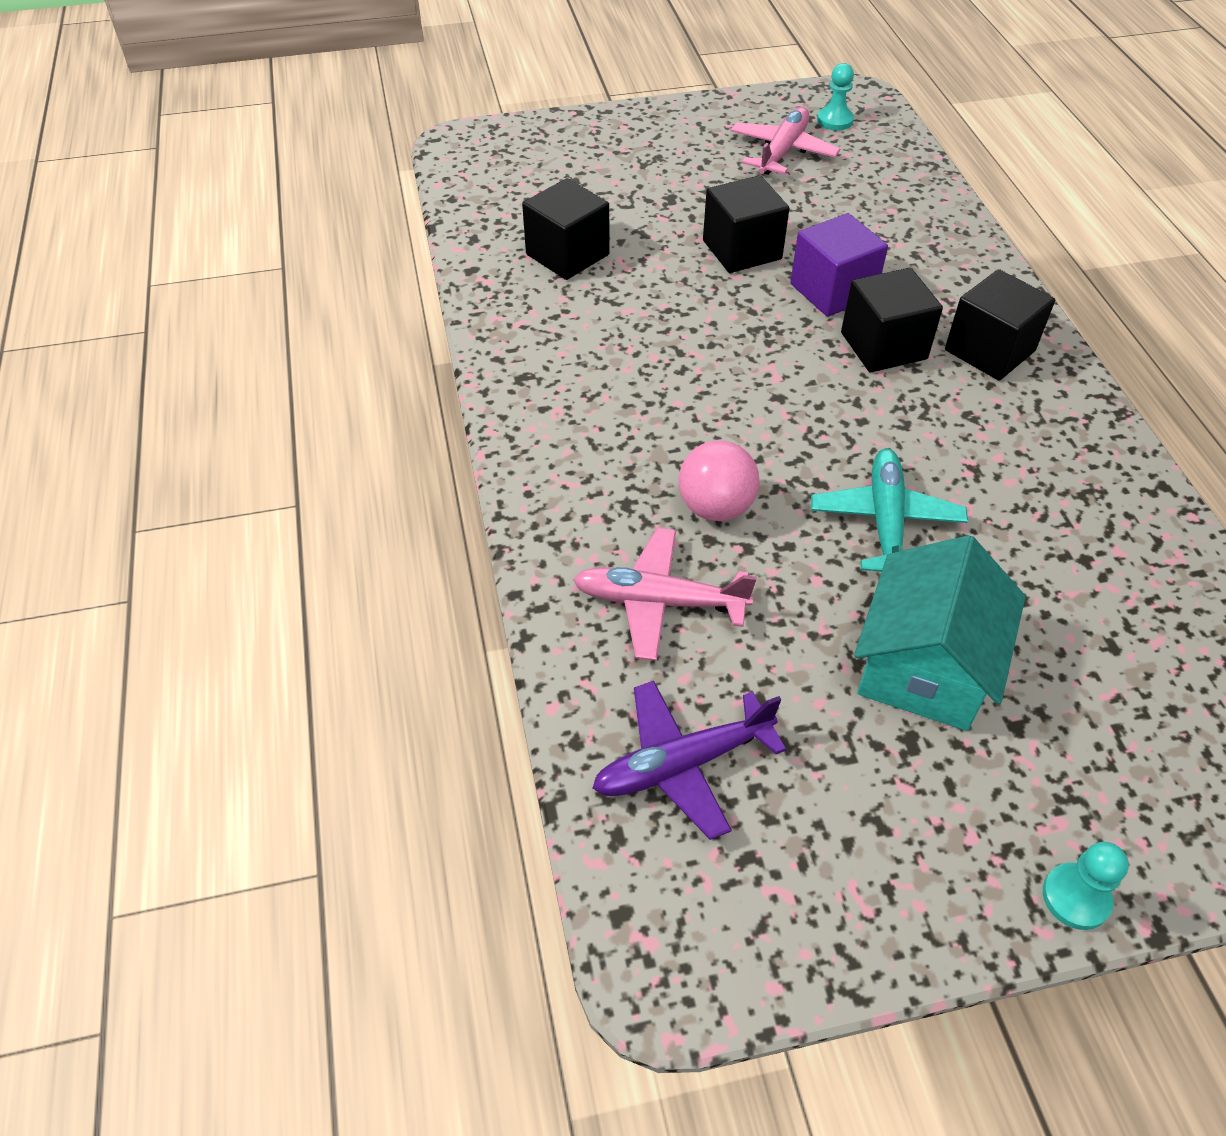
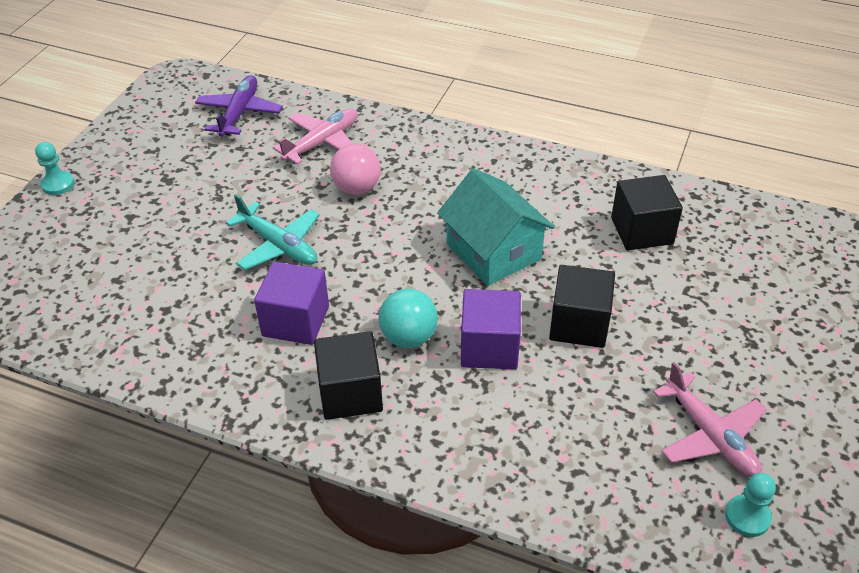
camera: 125 degrees right, 5 degrees down
black cube [841,268,943,372] -> turquoise ball [379,289,438,348]
turquoise house [854,535,1026,731] -> turquoise house moved to [437,168,554,286]
none -> purple cube [254,261,329,345]

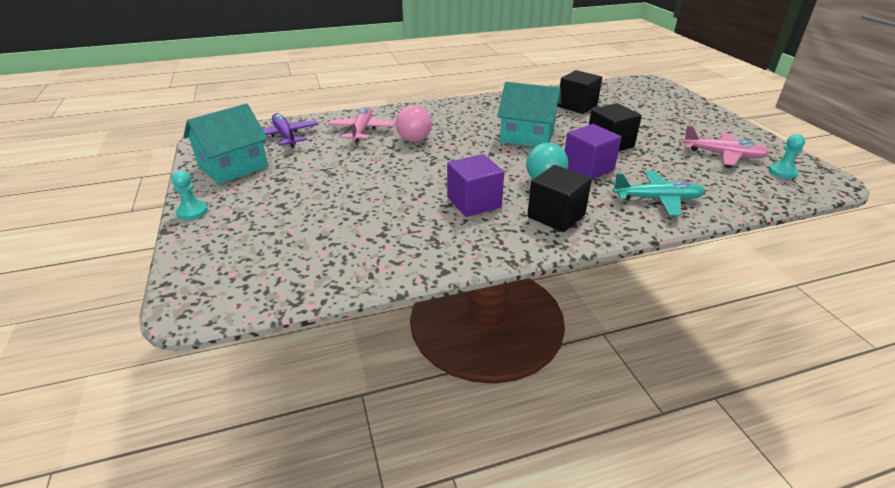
camera: 40 degrees left, 10 degrees down
turquoise plane [226,194,320,270] -> turquoise plane moved to [612,171,706,216]
none -> turquoise house [183,103,268,184]

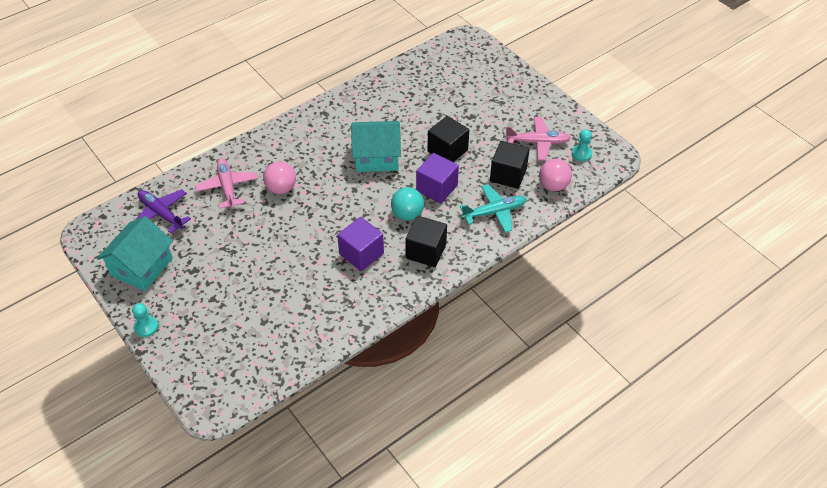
camera: 20 degrees left, 15 degrees up
black cube [557,70,602,114] -> black cube moved to [490,141,530,189]
none -> pink ball [539,159,572,191]

